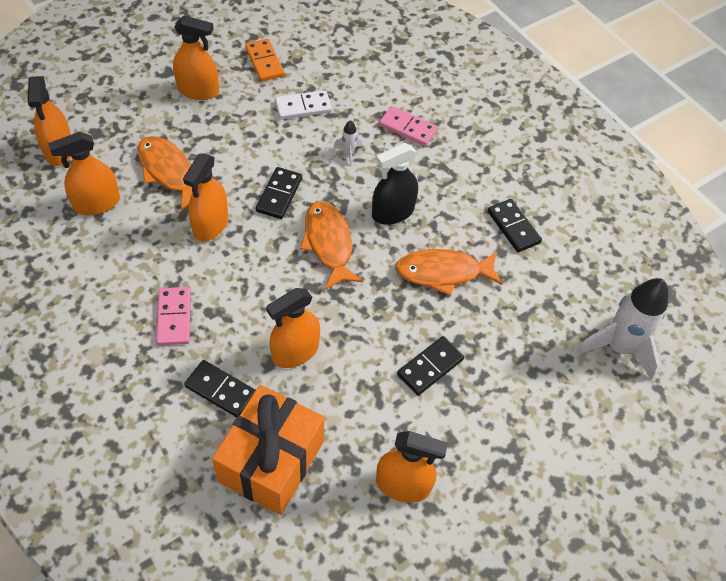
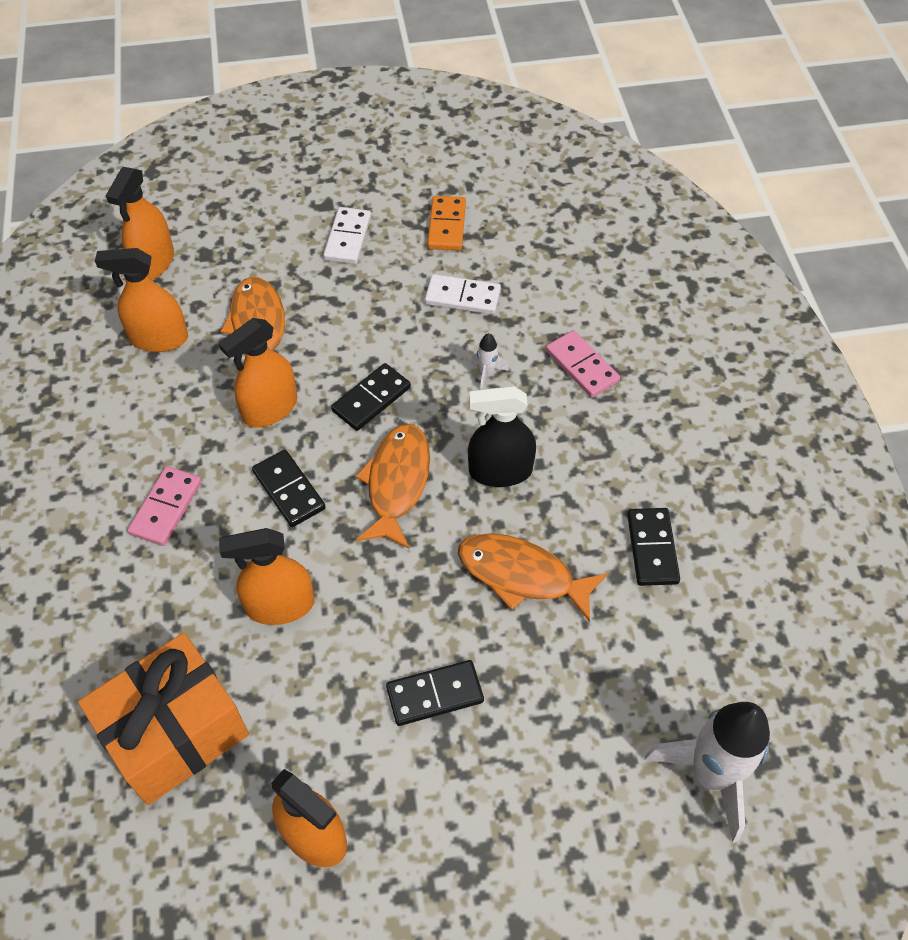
camera: 30 degrees right, 0 degrees up
orange spray bottle [173,15,219,100] -> white domino [323,207,371,264]
black domino [184,360,256,418] -> black domino moved to [252,450,326,527]

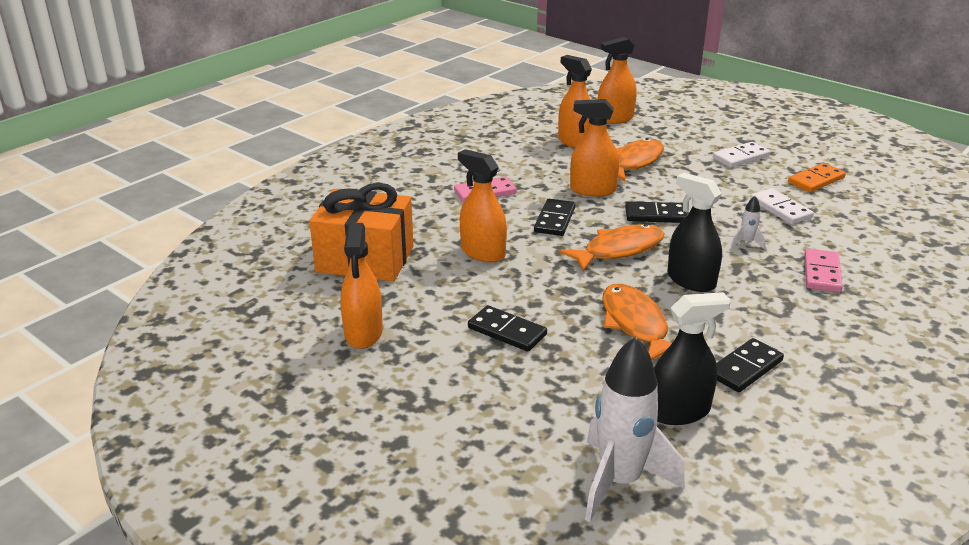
camera: 50 degrees right, 25 degrees down
none -> black spray bottle [654,292,731,425]

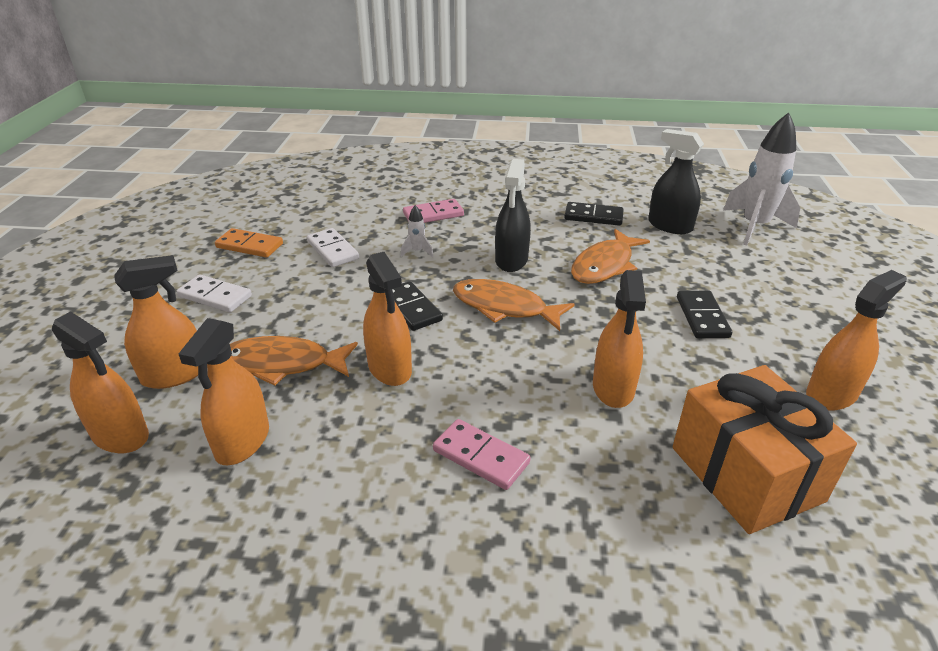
camera: 125 degrees left, 5 degrees up
black domino [534,199,576,236] -> none
white domino [750,188,814,224] -> white domino turned 60 degrees counterclockwise [307,228,359,267]
none -> orange spray bottle [114,255,198,389]

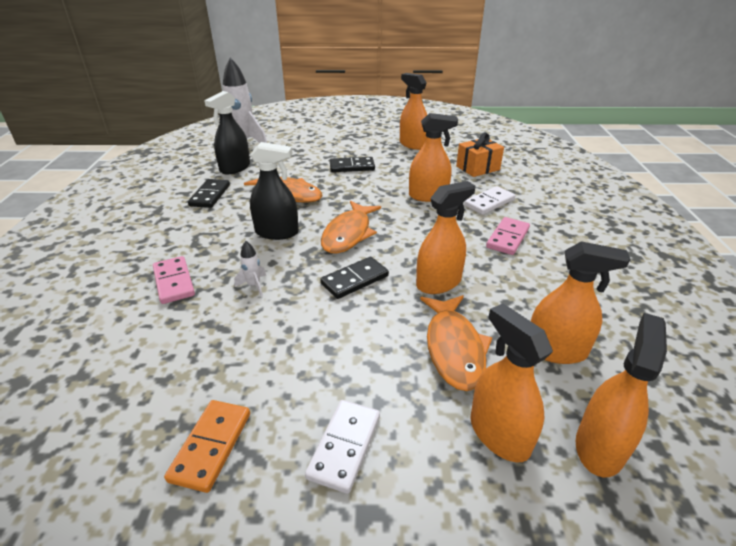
camera: 95 degrees left, 0 degrees up
white domino [307,228,359,267] -> white domino moved to [464,186,515,215]
orange gift [673,365,857,534] -> orange gift [456,133,504,177], size x0.61

